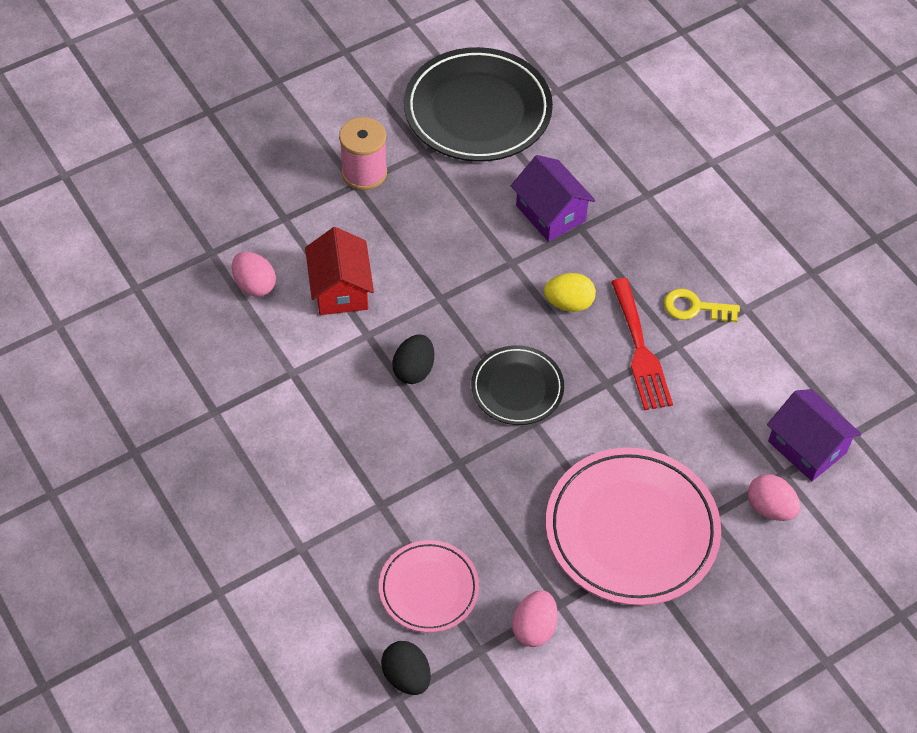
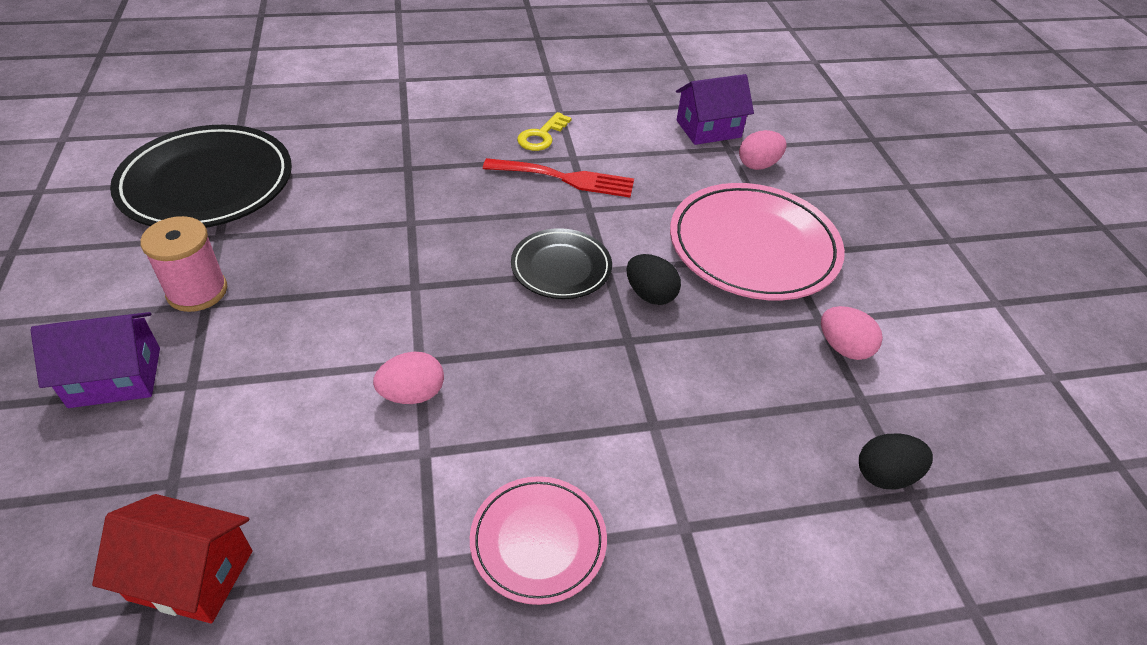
camera: 70 degrees left, 10 degrees down
pink egg [232,252,276,297] -> pink egg moved to [373,351,444,404]
red house [305,227,374,315] -> red house moved to [92,494,252,623]
pink plate [379,540,479,633] -> pink plate moved to [470,476,607,605]
black egg [392,334,434,384] -> black egg moved to [627,254,681,305]
purple house [511,155,595,242] -> purple house moved to [30,312,160,408]
yellow egg [544,273,596,312] -> none

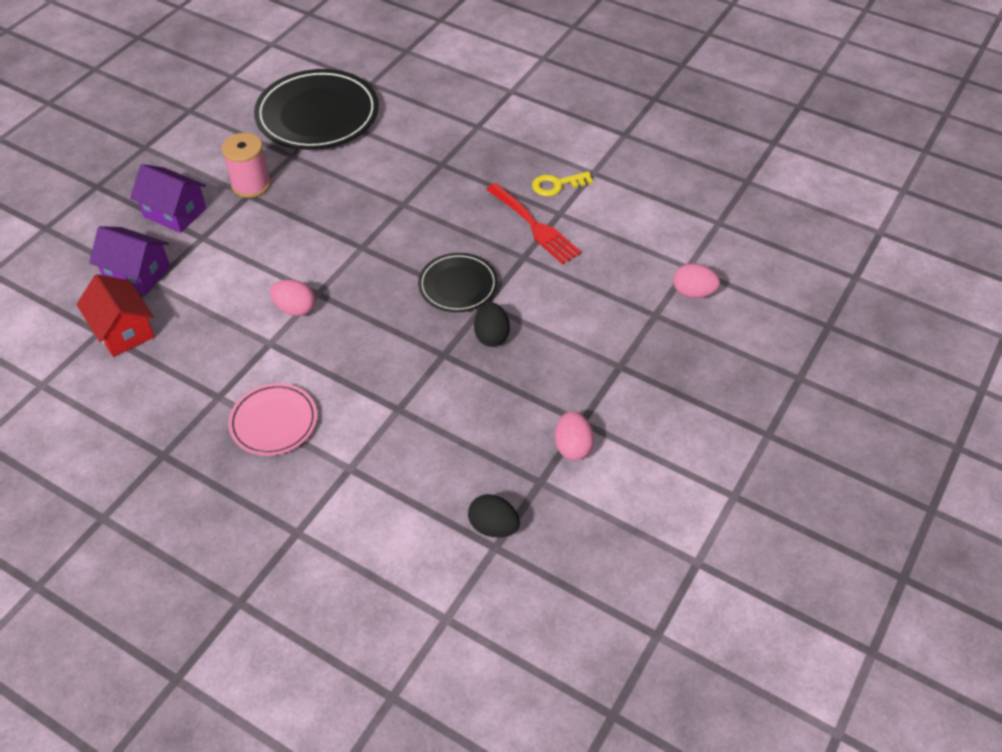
camera: 45 degrees right, 5 degrees up
pink plate [670,183,845,300] -> none
purple house [676,74,754,145] -> purple house moved to [89,226,170,295]

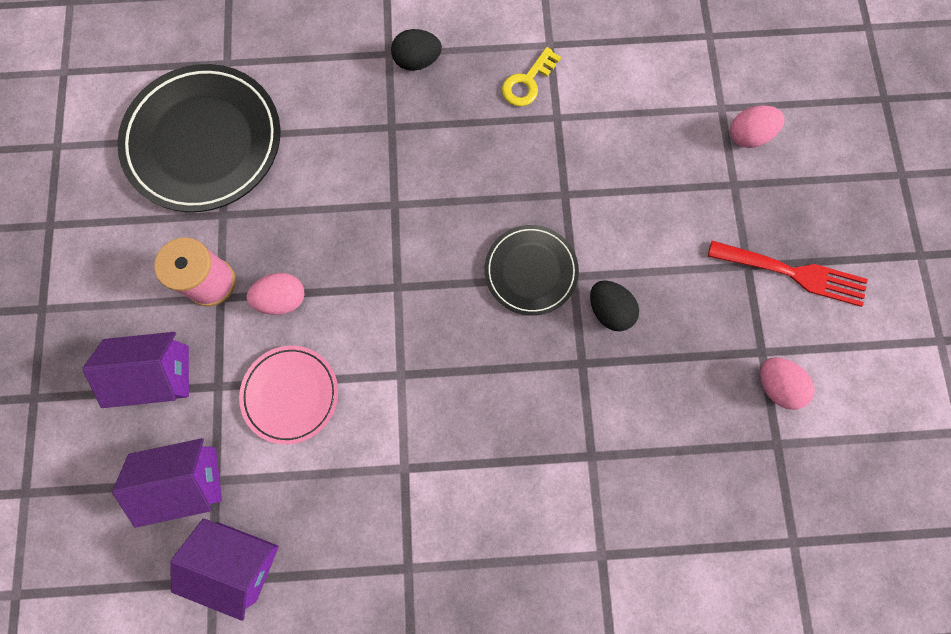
camera: 35 degrees left, 25 degrees up
red house [76,274,155,357] -> purple house [170,518,279,621]
pink plate [228,383,317,456] -> pink plate moved to [239,346,338,444]
pink egg [270,280,315,316] -> pink egg moved to [247,273,305,315]
black egg [468,494,520,537] -> black egg moved to [391,29,442,71]
red fork [486,183,581,264] -> red fork moved to [708,241,868,307]

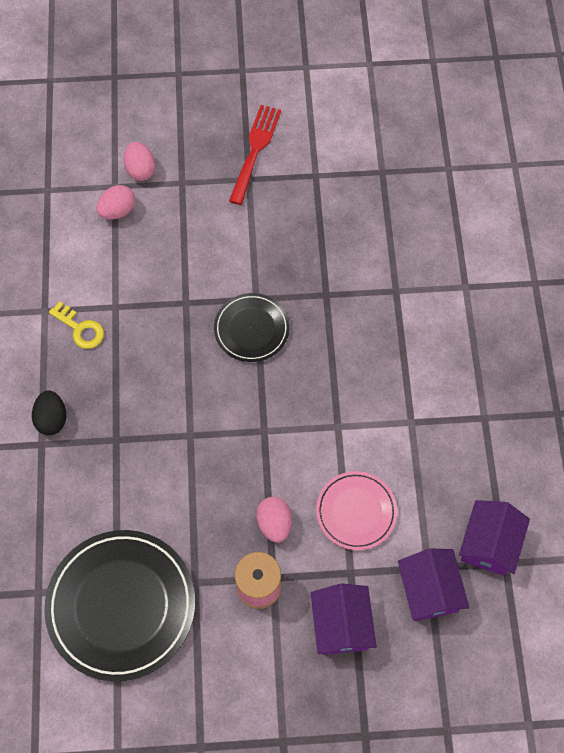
camera: 90 degrees left, 10 degrees down
black egg [590,281,639,331] -> none
pink egg [760,357,815,410] -> pink egg moved to [96,185,135,219]

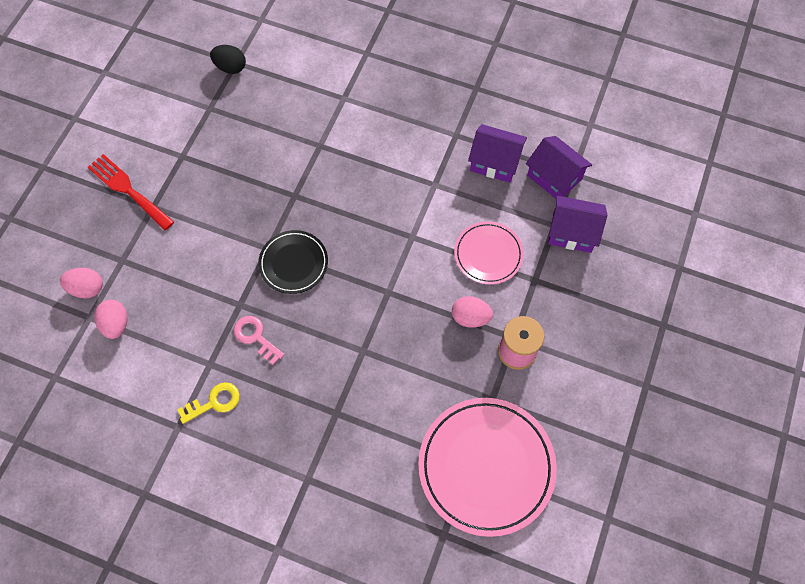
camera: 65 degrees left, 0 degrees up
black egg [32,390,66,435] -> black egg moved to [210,45,246,74]
black plate [44,530,195,681] -> pink plate [418,398,557,537]
purple house [311,583,377,655] -> purple house moved to [468,124,527,183]
none -> pink key [234,316,284,365]

